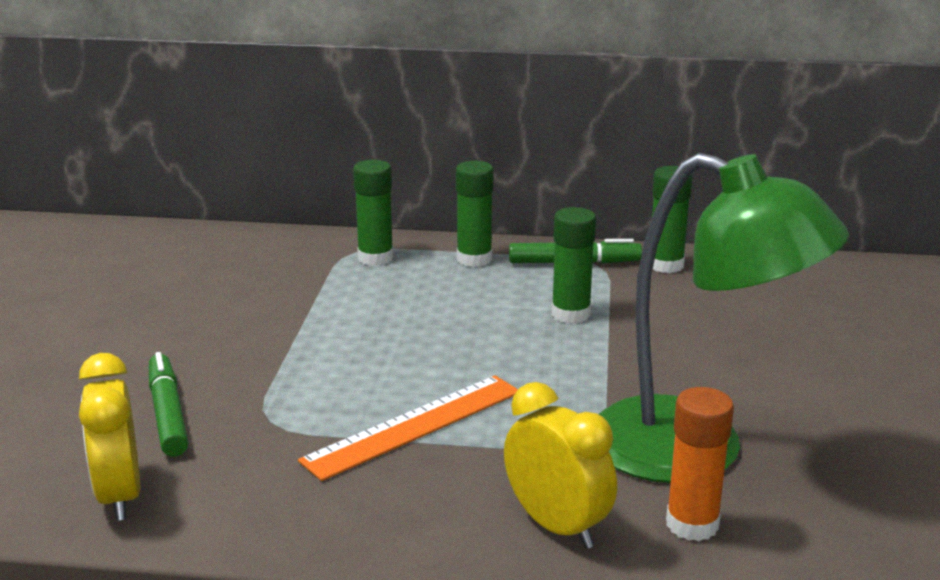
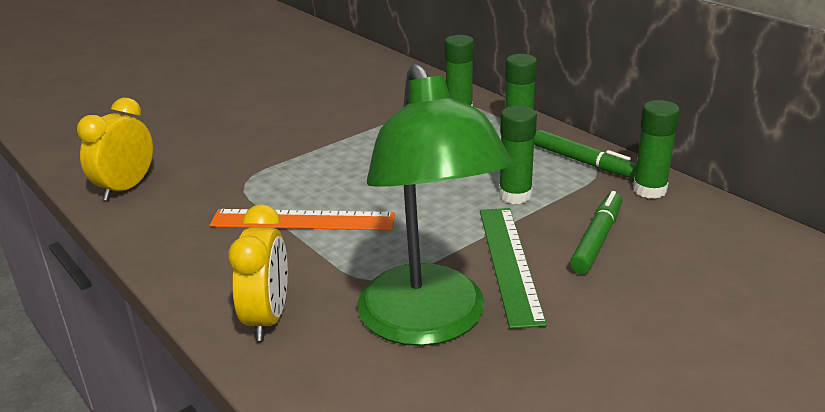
camera: 45 degrees right, 5 degrees up
green marker [149,352,188,457] -> green marker moved to [570,191,622,274]
orange glue stick [666,387,734,541] -> none
none -> green ruler [480,208,547,329]

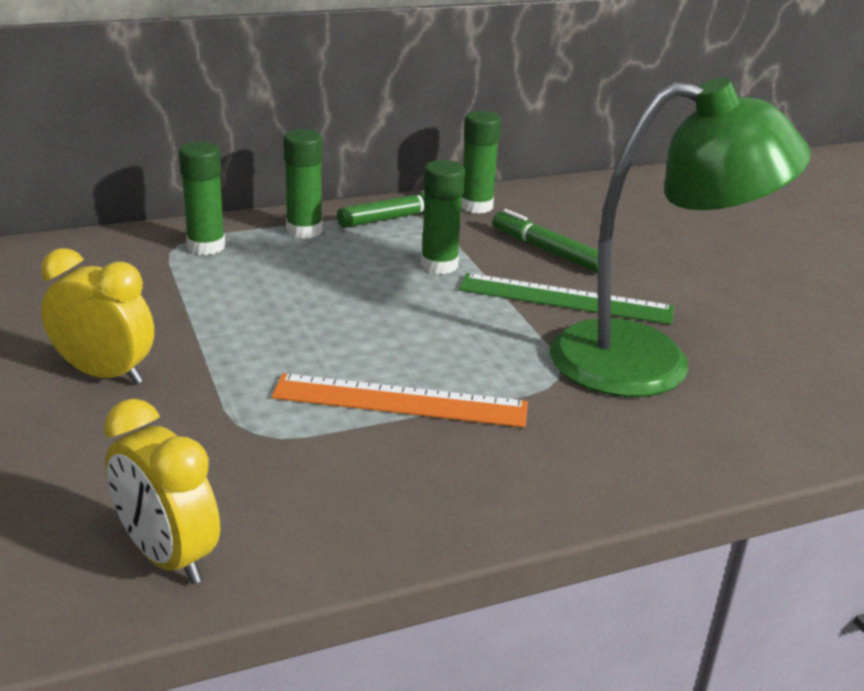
camera: 75 degrees left, 0 degrees up
orange ruler [210,209,395,231] -> orange ruler turned 75 degrees clockwise [271,374,528,428]
yellow clock [228,204,288,341] -> yellow clock moved to [41,248,154,384]

